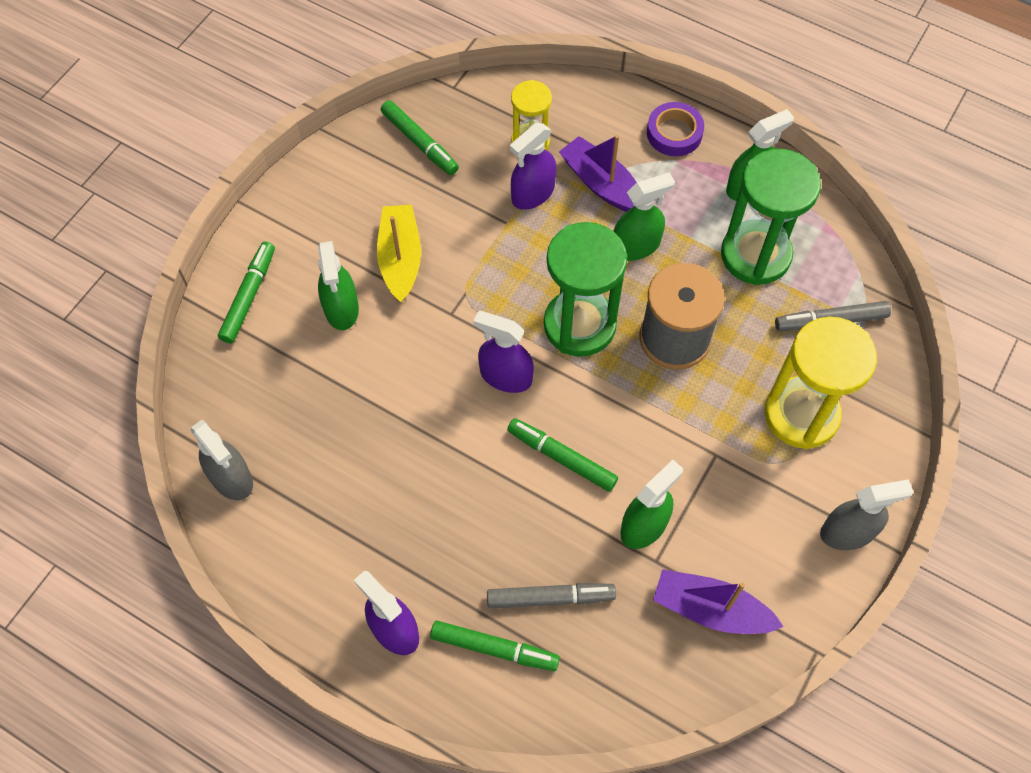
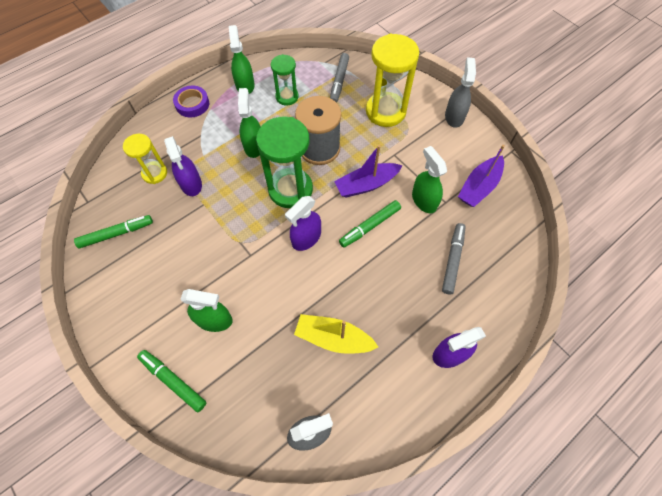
camera: 70 degrees left, 0 degrees up
yellow boat [377,205,421,302] -> yellow boat moved to [294,314,378,354]
green marker [430,621,560,671] -> none
purple boat [559,135,637,212] -> purple boat moved to [334,145,402,198]
green hourglass [721,149,821,285] -> green hourglass [271,54,299,106], size x0.58

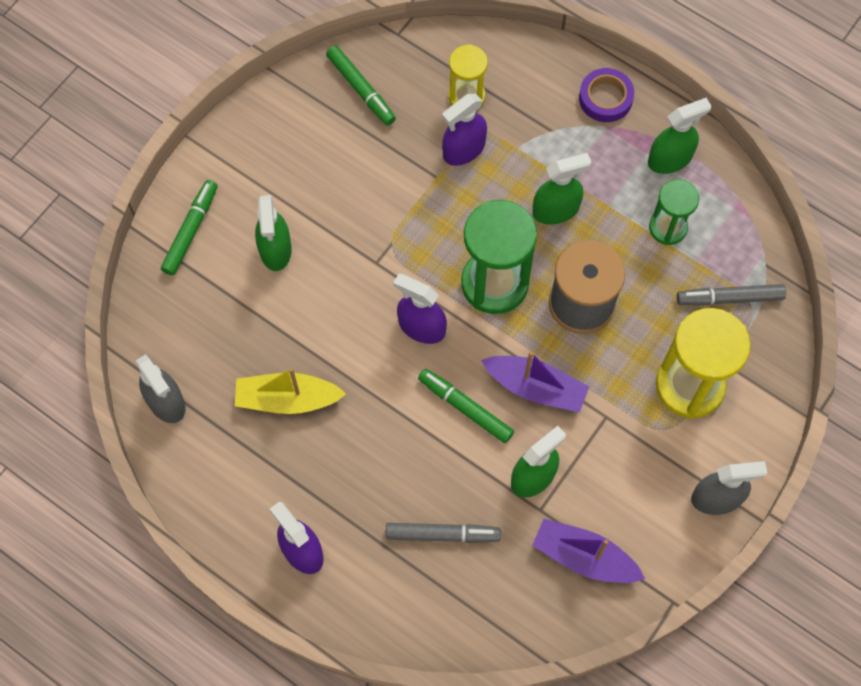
camera: 75 degrees right, 5 degrees up
yellow boat [294,314,378,354] -> yellow boat turned 90 degrees counterclockwise [235,368,346,414]
purple boat [334,145,402,198] -> purple boat turned 150 degrees clockwise [481,351,589,412]

